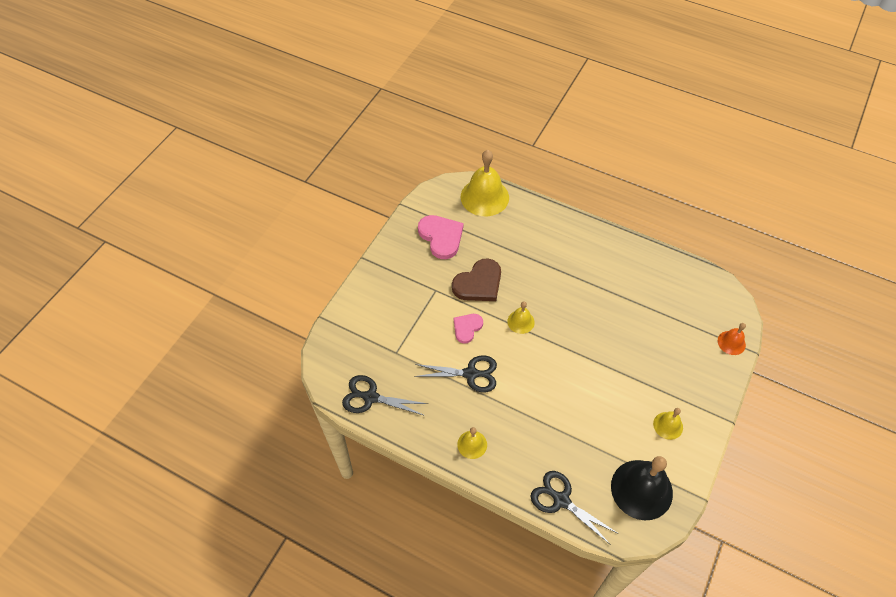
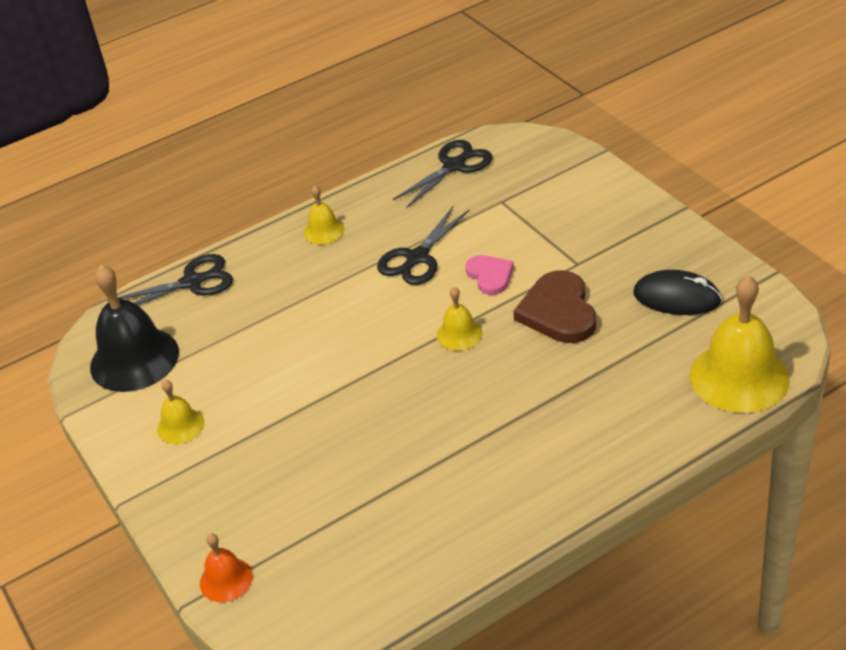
camera: 125 degrees right, 15 degrees down
pink heart [418,215,463,259] -> black mouse [633,270,722,315]

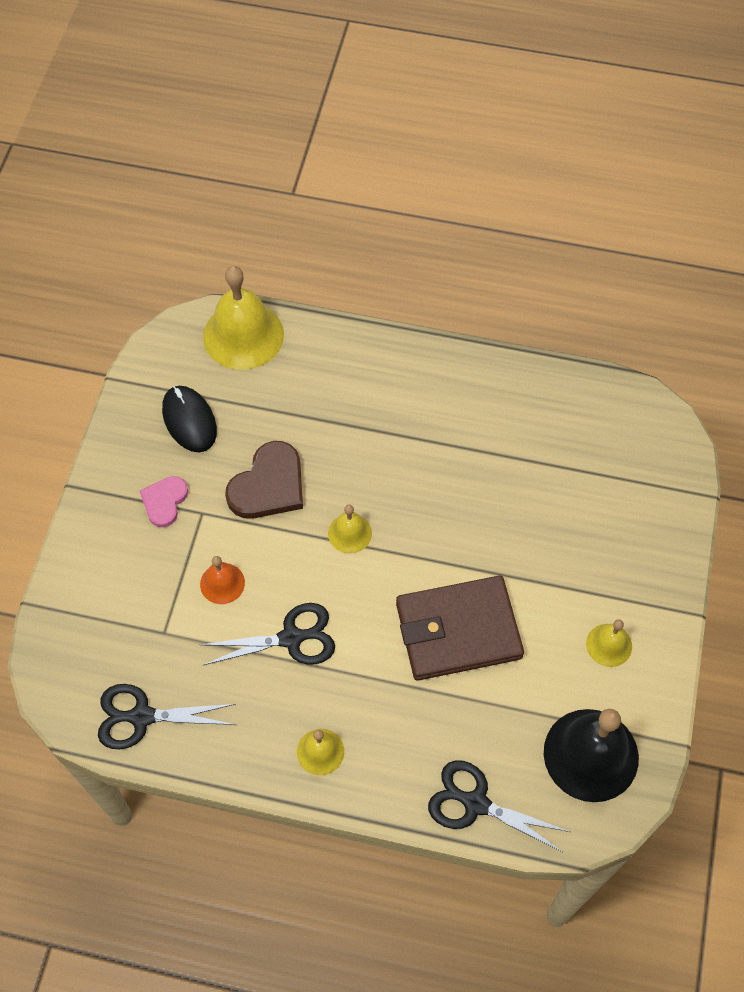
camera: 140 degrees left, 20 degrees up
orange bell [200,533,253,602] -> orange bell moved to [200,556,245,604]
pink heart [465,255,514,295] -> pink heart moved to [140,476,188,527]
none -> brown wallet [396,576,524,681]

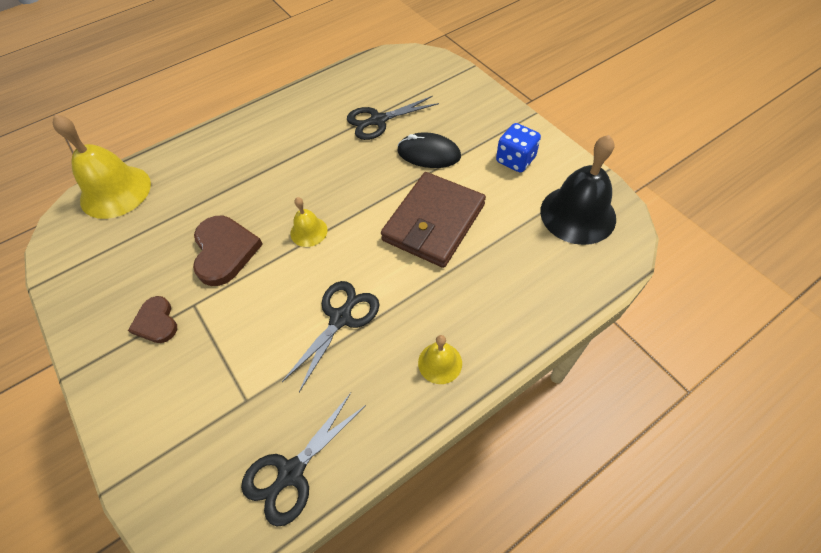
camera: 45 degrees left, 5 degrees down
pink heart [140,476,188,527] -> brown heart [128,296,177,343]
black mouse [162,386,217,452] -> black mouse moved to [397,132,461,168]
orange bell [200,556,245,604] -> none
black scissors [428,760,570,853] -> black scissors moved to [347,96,439,140]
yellow bell [586,619,632,667] -> blue dice [496,123,541,173]

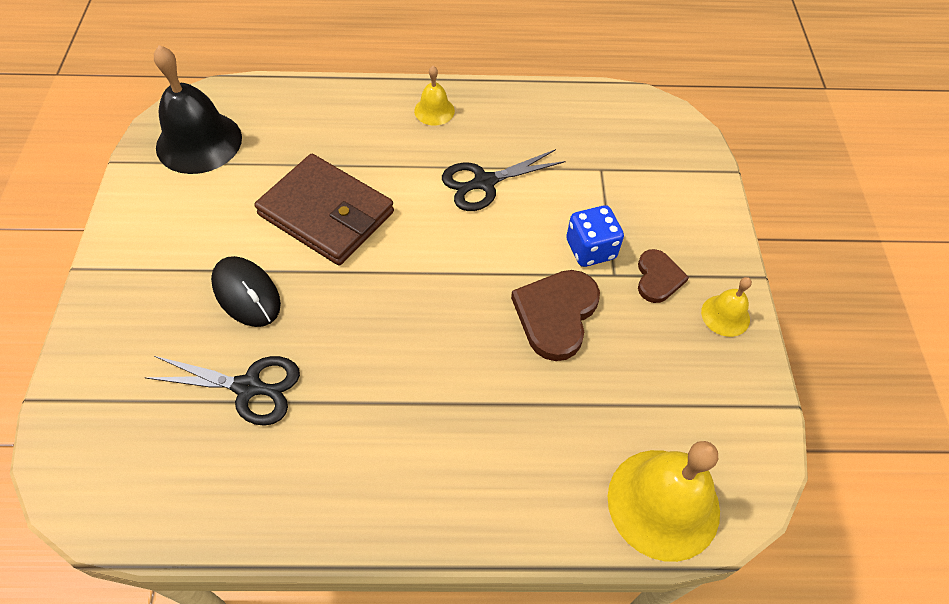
camera: 150 degrees left, 0 degrees up
black scissors [241,393,366,527] -> none
yellow bell [290,197,328,247] -> yellow bell moved to [701,277,752,337]
brown wallet [381,172,486,268] -> brown wallet turned 60 degrees clockwise [254,154,394,265]
blue dice [496,123,541,173] -> blue dice moved to [566,205,624,267]

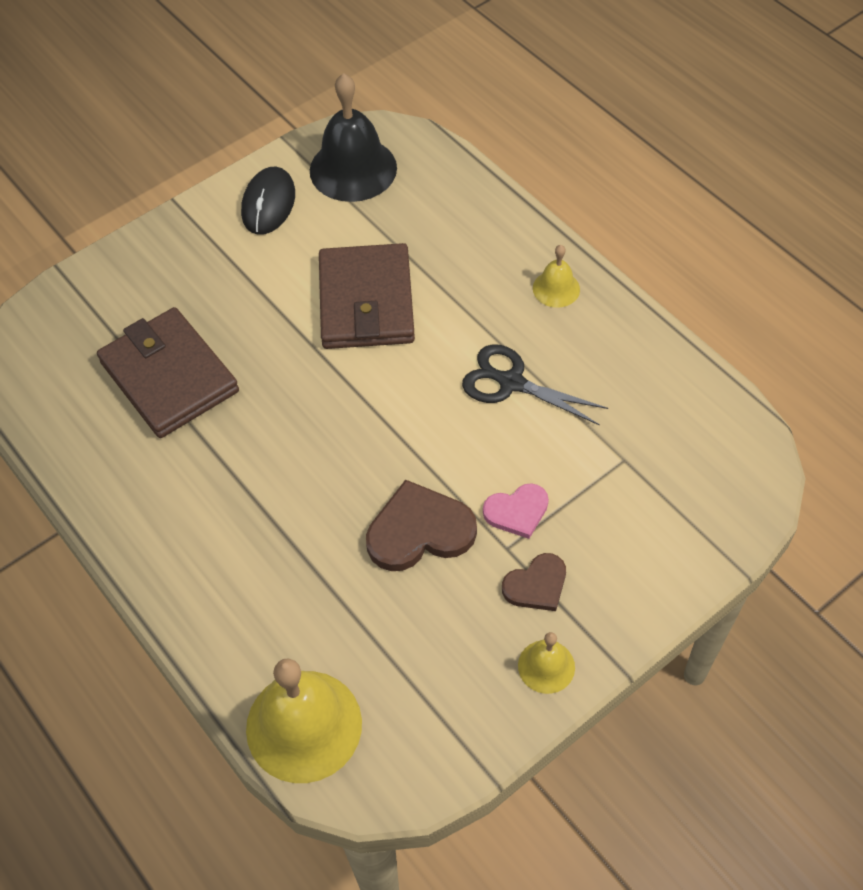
camera: 55 degrees right, 0 degrees up
black scissors [144,356,300,426] -> brown wallet [97,307,239,438]
black mouse [211,256,281,327] -> black mouse moved to [241,167,295,235]
blue dice [566,205,624,267] -> pink heart [483,483,549,539]

